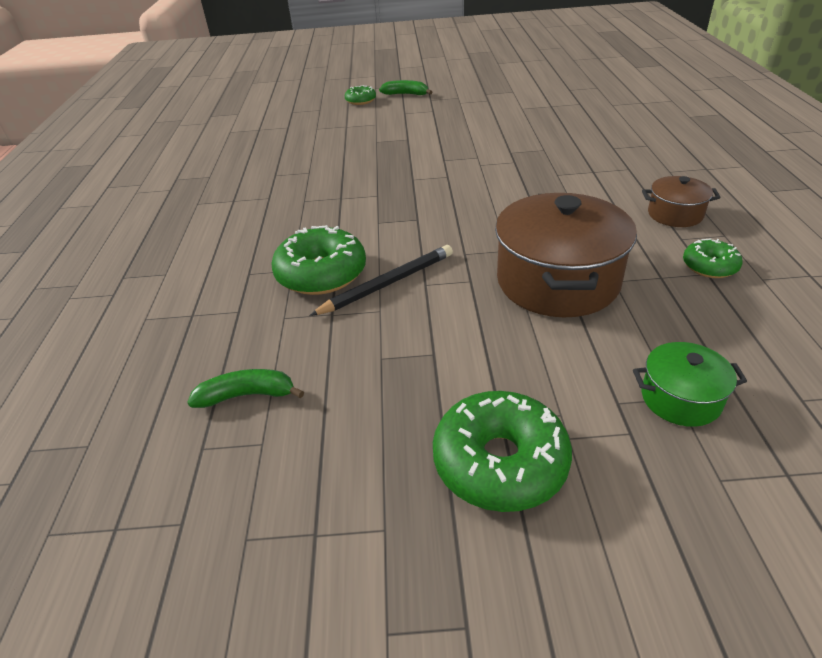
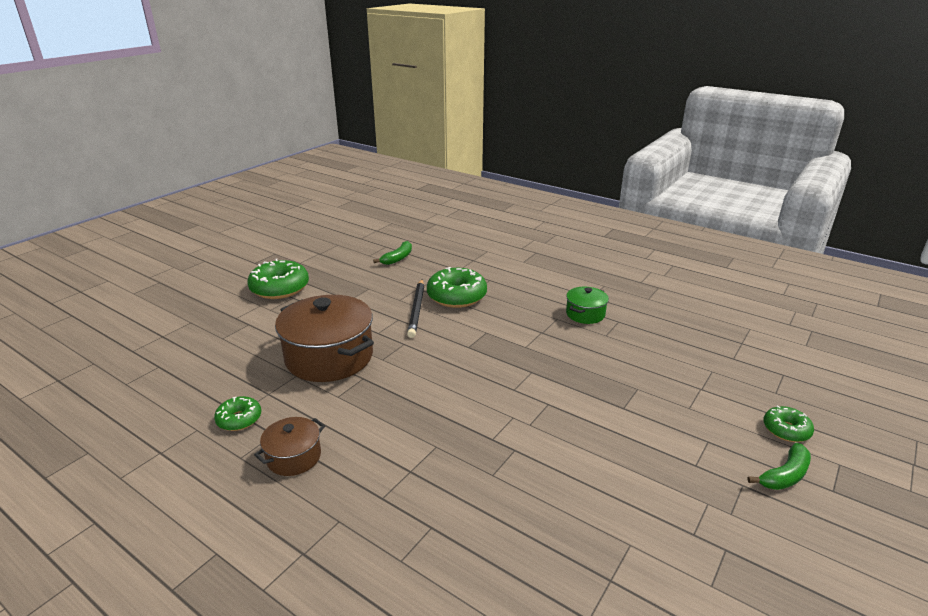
camera: 125 degrees right, 10 degrees down
green pot [633,342,747,427] -> green pot moved to [566,287,609,324]

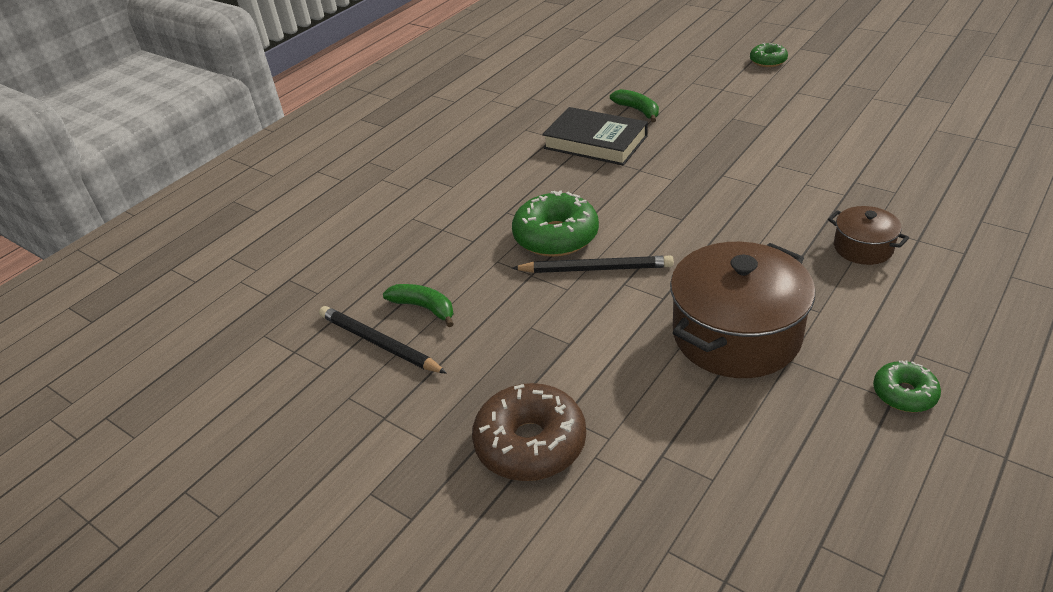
camera: 85 degrees left, 10 degrees up
green donut [247,259,309,299] -> brown donut [472,383,586,481]
brown pot [254,417,325,476] -> brown pot moved to [828,206,909,265]
green pot [566,287,609,324] -> black book [542,107,648,166]
green banana [748,443,811,490] -> green banana moved to [610,89,659,122]
none -> black pencil [319,306,447,374]

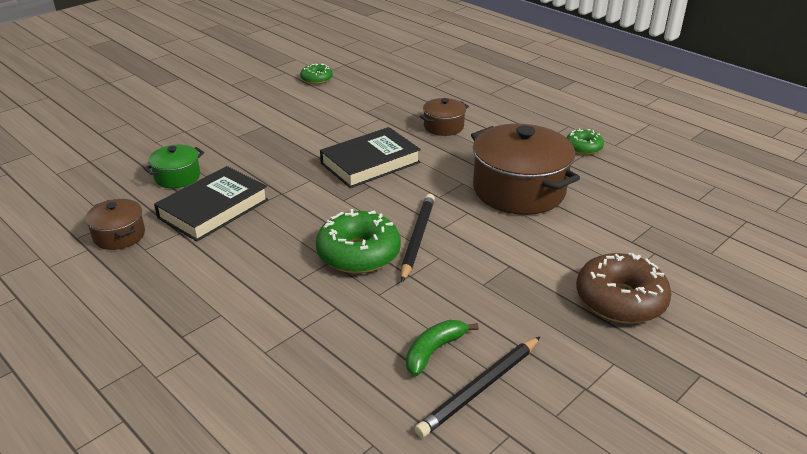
camera: 85 degrees left, 5 degrees down
green banana [610,89,659,122] -> green pot [143,145,204,188]
green donut [750,43,788,67] -> green donut moved to [300,63,333,84]
none -> brown pot [85,199,145,250]
none -> black book [320,127,421,188]

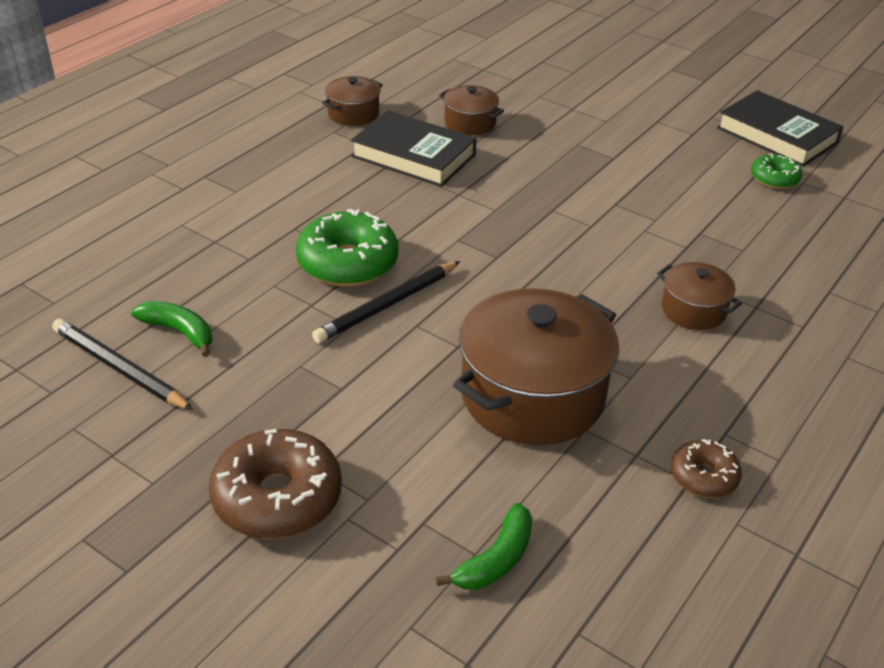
camera: 80 degrees right, 5 degrees up
green pot [143,145,204,188] -> brown pot [439,85,504,135]
black book [320,127,421,188] -> black book moved to [717,90,843,167]
black pencil [401,194,435,282] -> black pencil turned 135 degrees clockwise [312,261,460,343]
green donut [566,129,604,155] -> brown donut [671,439,742,498]
none -> green banana [436,503,533,590]

